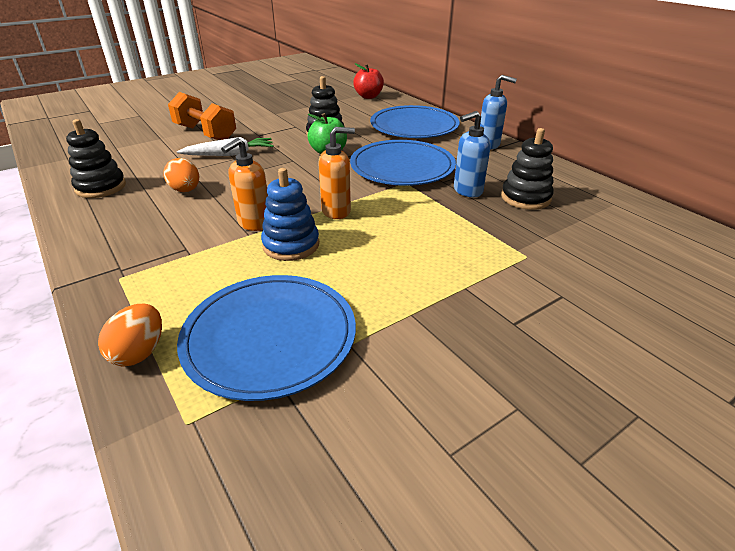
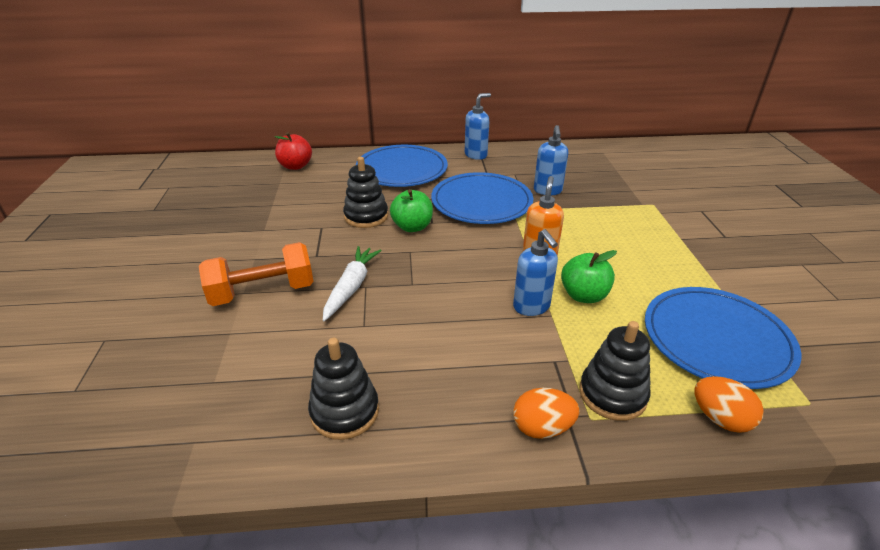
camera: 60 degrees left, 0 degrees up
orange egg [164,158,199,192] -> orange egg moved to [513,388,579,439]
orange soap dispenser [221,138,268,231] -> blue soap dispenser [513,229,558,316]
blue stacking toy [261,168,319,261] -> green apple [561,250,617,303]
black stacking toy [501,128,554,210] -> black stacking toy moved to [579,321,651,421]

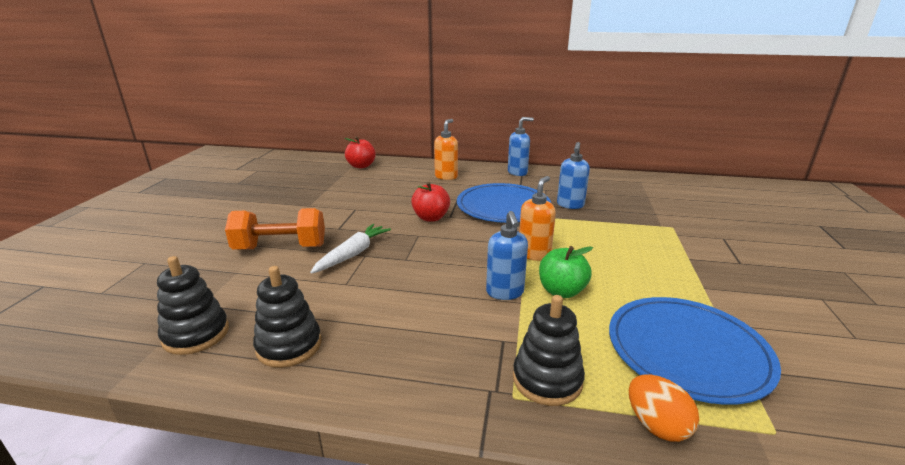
camera: 15 degrees right, 10 degrees down
black stacking toy [343,157,388,228] -> black stacking toy moved to [157,256,229,355]
blue plate [356,145,448,187] -> orange soap dispenser [434,119,458,180]
green apple [390,189,433,232] -> red apple [411,182,450,222]
orange egg [513,388,579,439] -> none

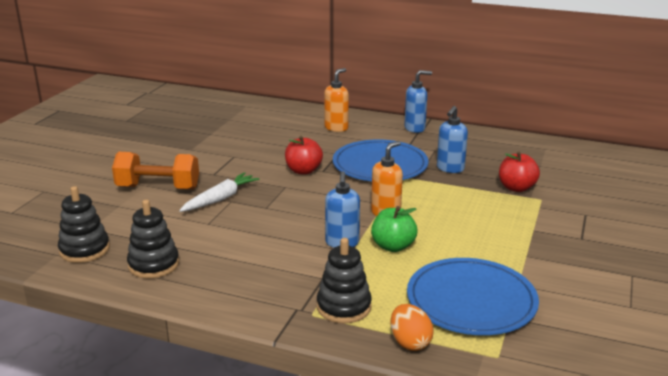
camera: 10 degrees right, 0 degrees up
red apple [345,136,376,168] -> red apple moved to [499,151,540,192]

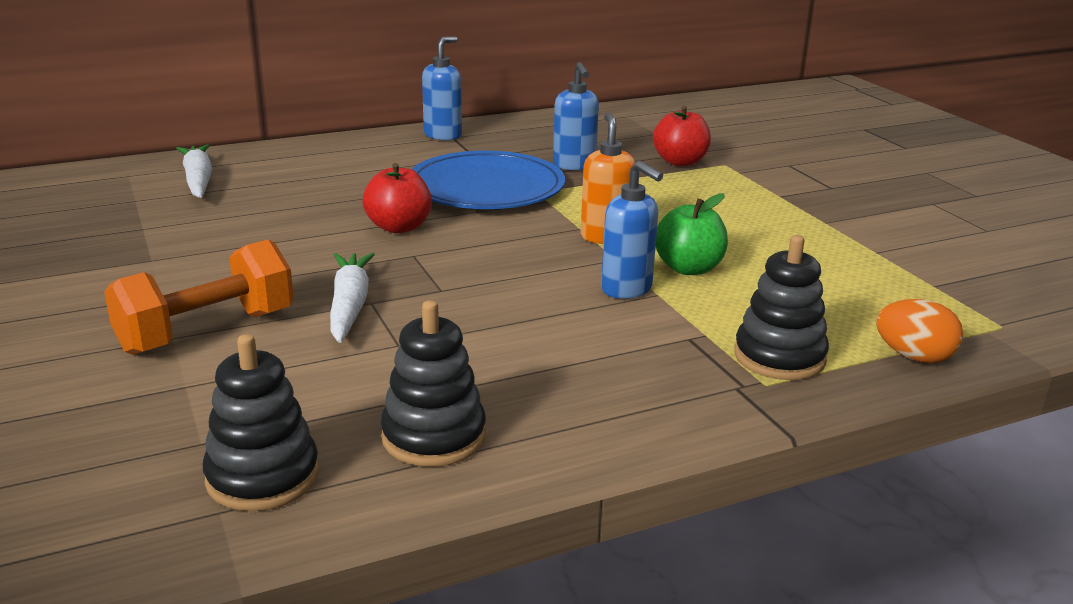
camera: 45 degrees left, 0 degrees up
orange soap dispenser [324,68,349,132] -> none
blue plate [407,258,539,335] -> none
none -> white carrot [176,144,212,198]

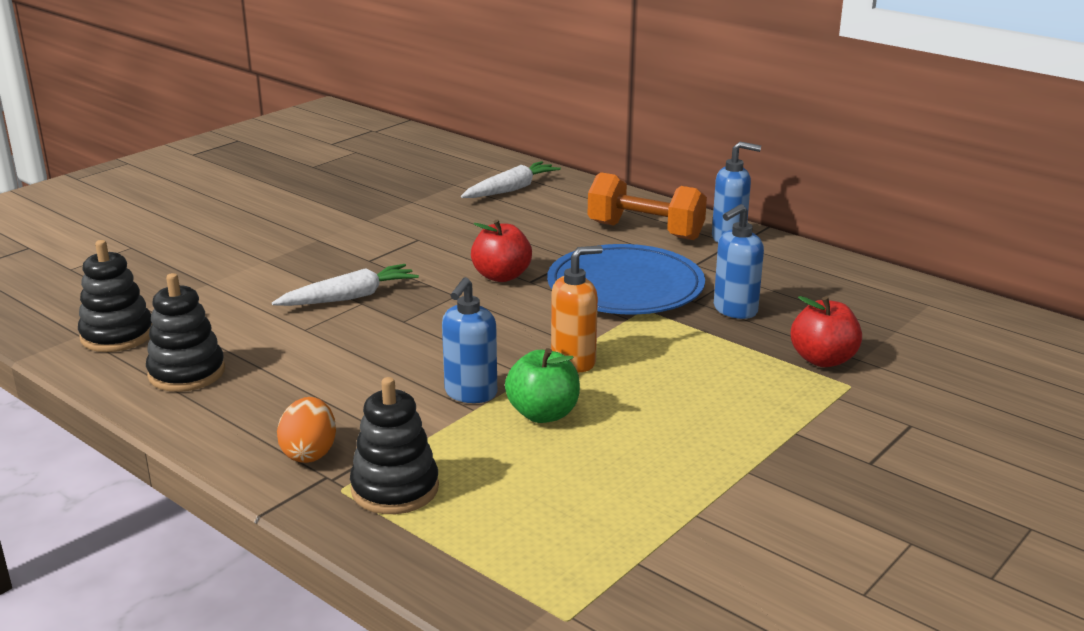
camera: 65 degrees right, 0 degrees up
orange dumbbell [104,239,294,355] -> orange dumbbell moved to [588,172,707,240]
orange egg [876,299,963,363] -> orange egg moved to [277,397,336,463]

